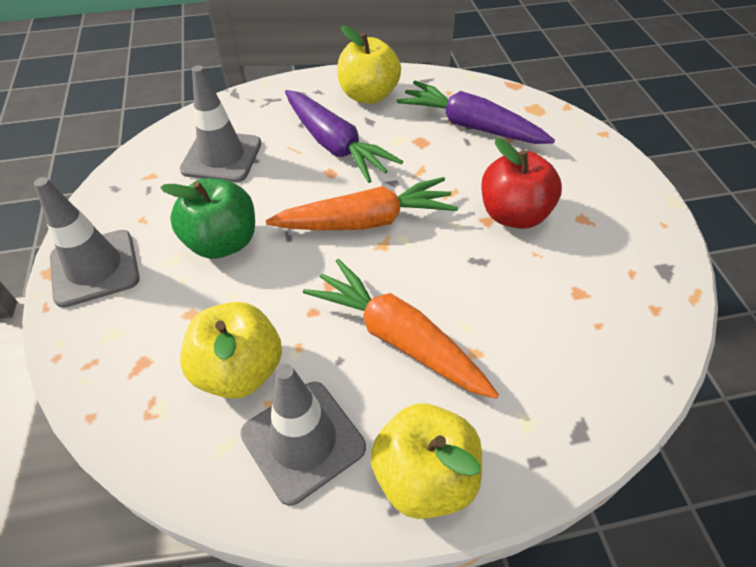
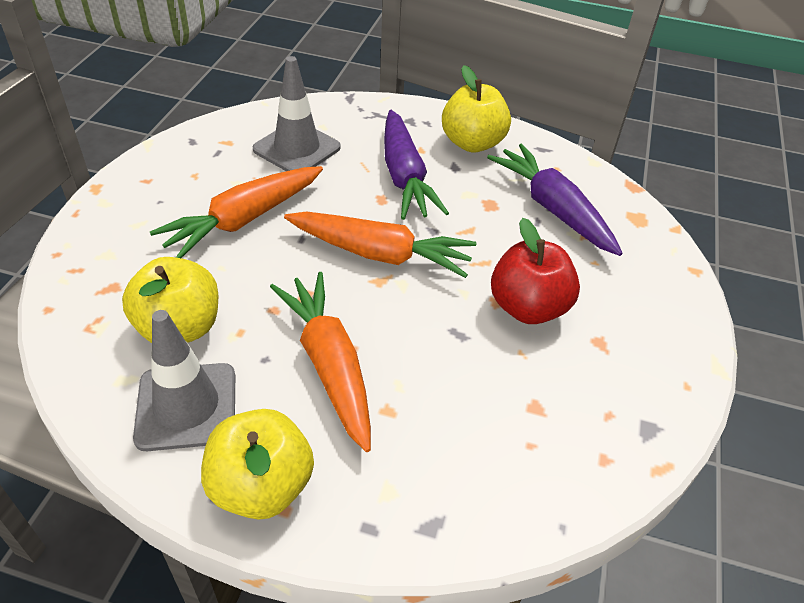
camera: 25 degrees right, 5 degrees down
grey traffic cone [34,177,140,308] -> none
green apple [160,178,255,259] -> orange carrot [150,166,323,258]

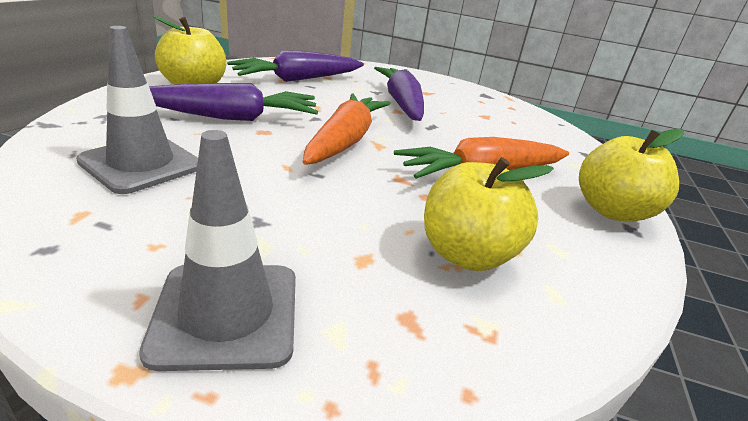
camera: 90 degrees left, 15 degrees down
grey traffic cone [133,310,235,451] -> grey traffic cone moved to [139,130,296,371]
orange carrot [150,166,323,258] -> none
red apple [491,218,580,324] -> purple carrot [374,67,424,121]

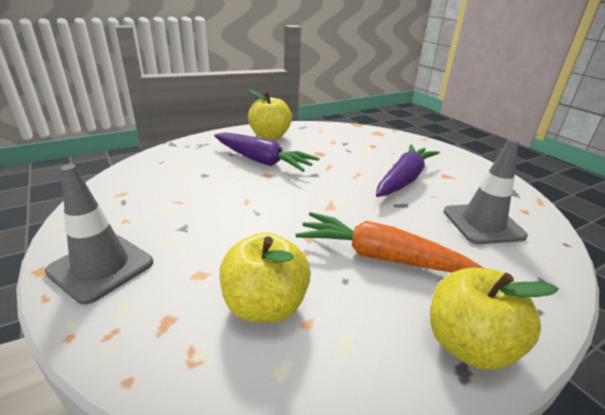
camera: 45 degrees right, 0 degrees up
grey traffic cone [76,26,198,194] -> grey traffic cone moved to [443,139,528,244]
purple carrot [227,51,364,82] -> none
orange carrot [303,94,391,165] -> none

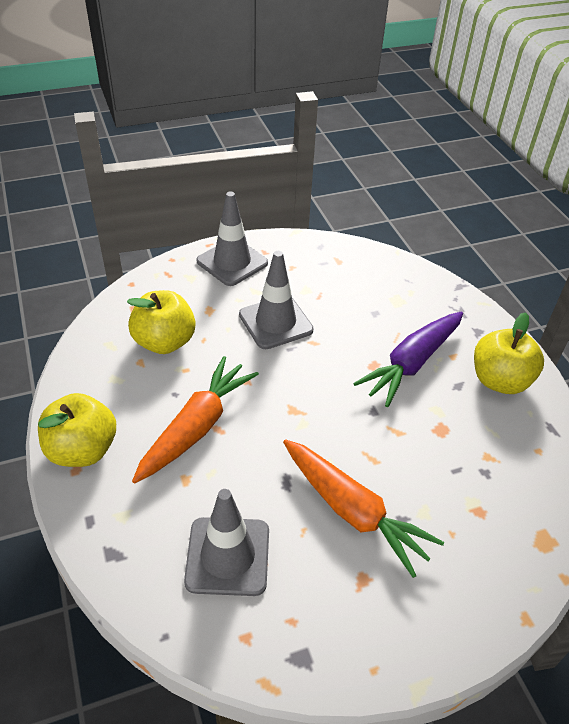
camera: 100 degrees right, 15 degrees up
purple carrot [376,144,440,197] -> orange carrot [283,439,444,578]
none -> grey traffic cone [239,251,314,349]

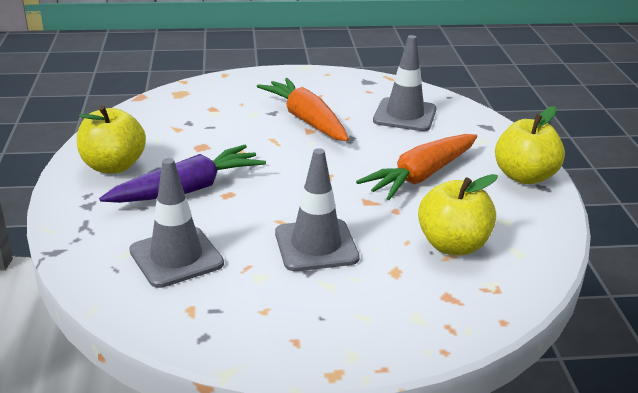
camera: 165 degrees left, 15 degrees down
grey traffic cone [196,191,268,286] -> grey traffic cone moved to [129,158,224,288]

